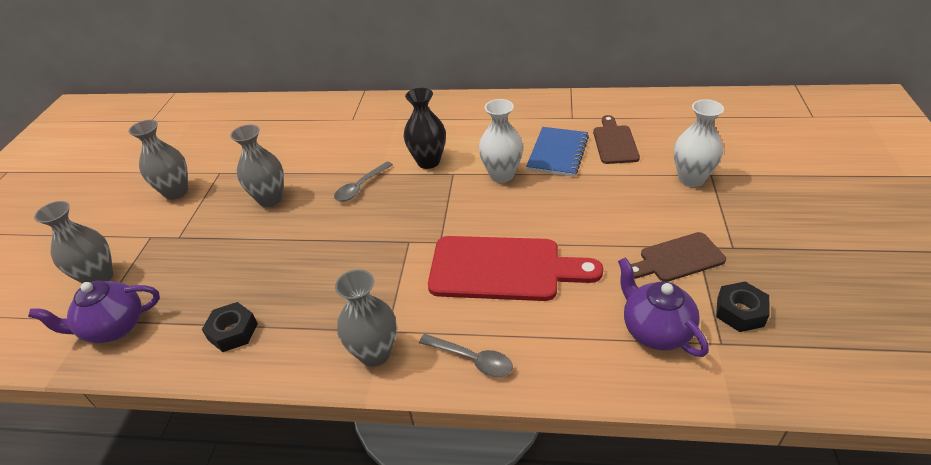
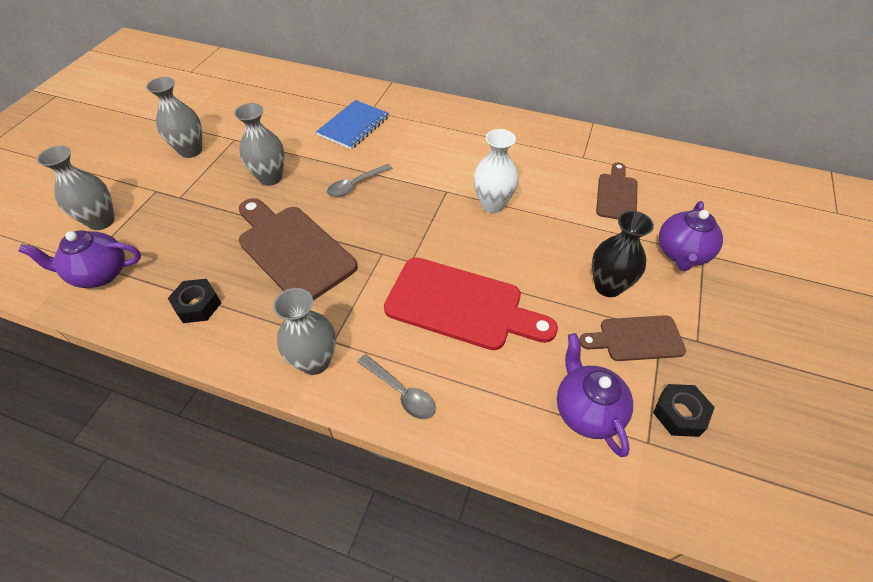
camera: 10 degrees right, 10 degrees up
black vase [404,88,446,169] -> black vase moved to [592,211,654,297]
blue notebook [526,127,589,177] -> blue notebook moved to [316,100,389,150]
white vase [674,99,724,187] -> purple teapot [659,201,723,271]
none -> brown cutting board [239,198,357,301]

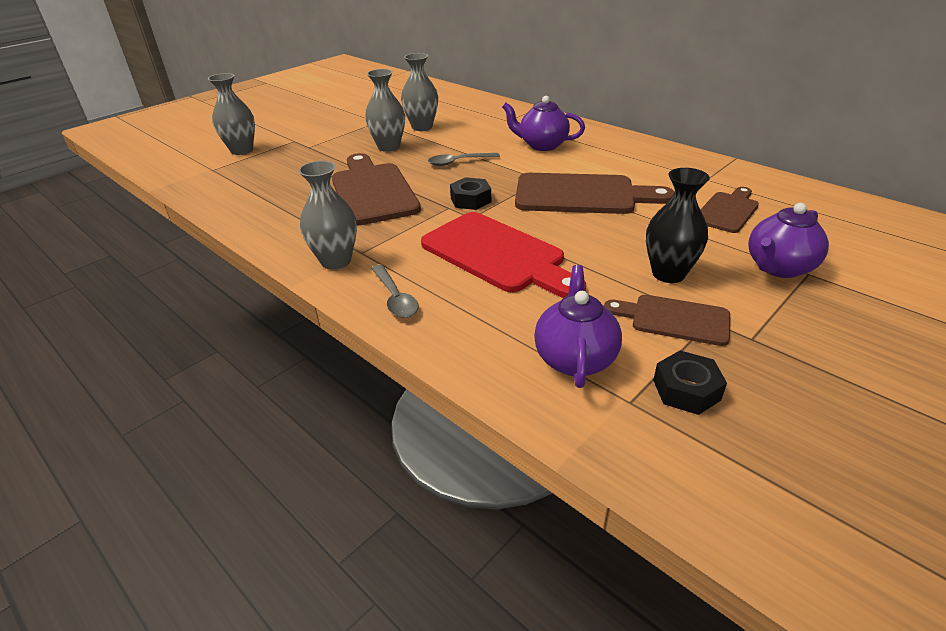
camera: 25 degrees right, 15 degrees down
purple teapot [19,230,141,288] -> purple teapot moved to [502,96,585,151]
grey vase [146,77,202,158] -> grey vase moved to [401,53,438,131]
black nut [168,279,221,323] -> black nut moved to [450,177,491,210]
blue notebook [316,100,389,150] -> none
white vase [473,129,519,213] -> brown cutting board [515,173,675,214]

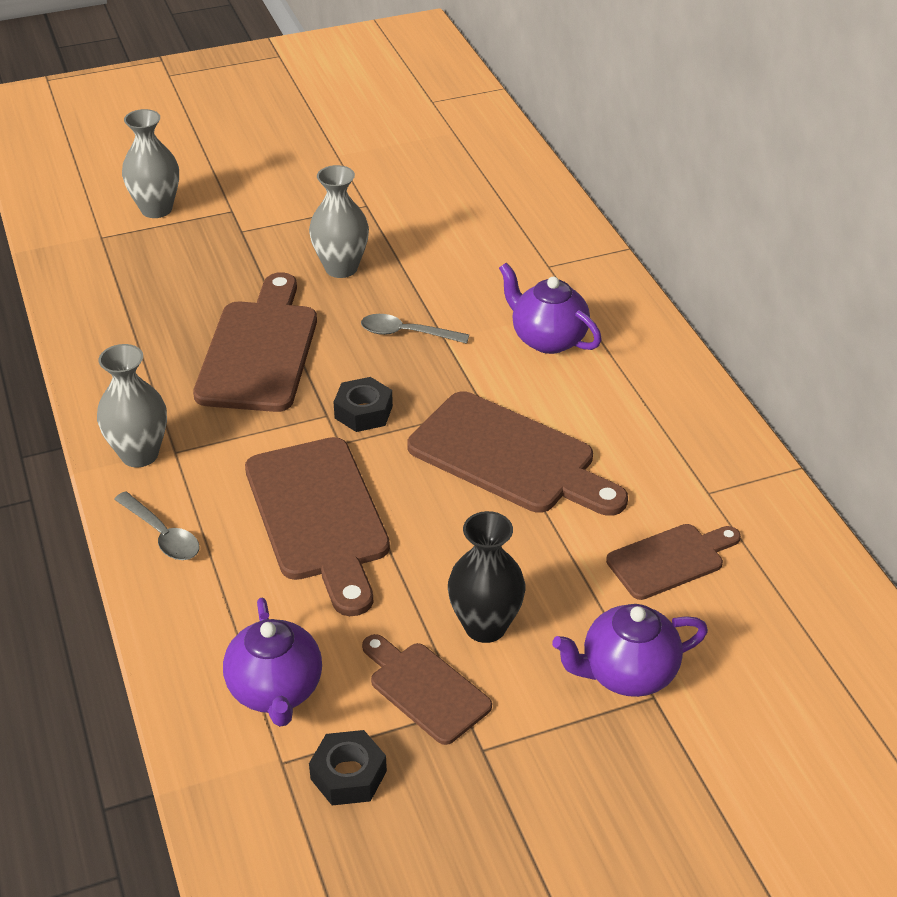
camera: 25 degrees right, 5 degrees up
grey spoon [371,264,419,318] -> grey spoon turned 45 degrees counterclockwise [114,491,199,560]
grey vase [401,53,438,131] -> none
red cutting board [421,212,586,298] -> brown cutting board [245,437,390,616]
purple teapot [534,265,622,388] -> purple teapot turned 135 degrees clockwise [223,598,322,726]

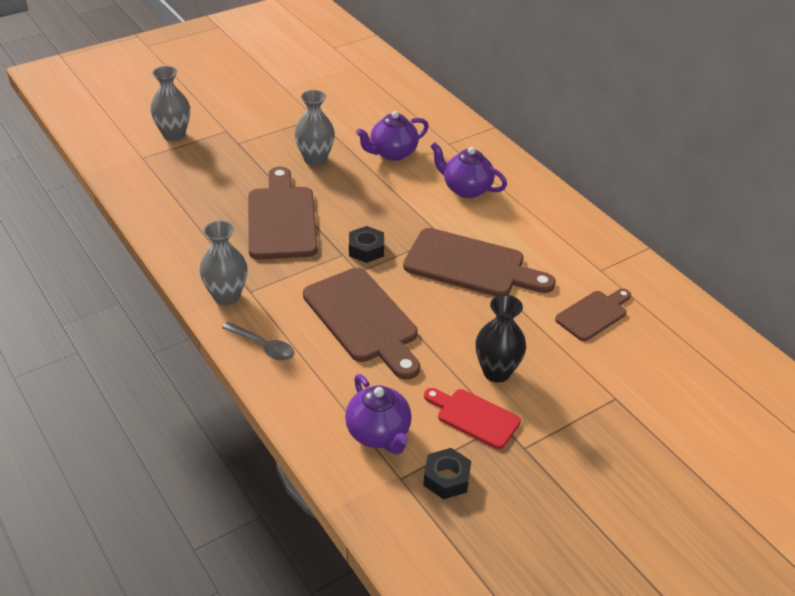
camera: 15 degrees left, 0 degrees up
grey spoon [361,314,469,344] -> none
brown cutting board [362,634,492,745] -> red cutting board [424,388,521,449]
purple teapot [552,604,708,697] -> purple teapot moved to [356,111,429,161]

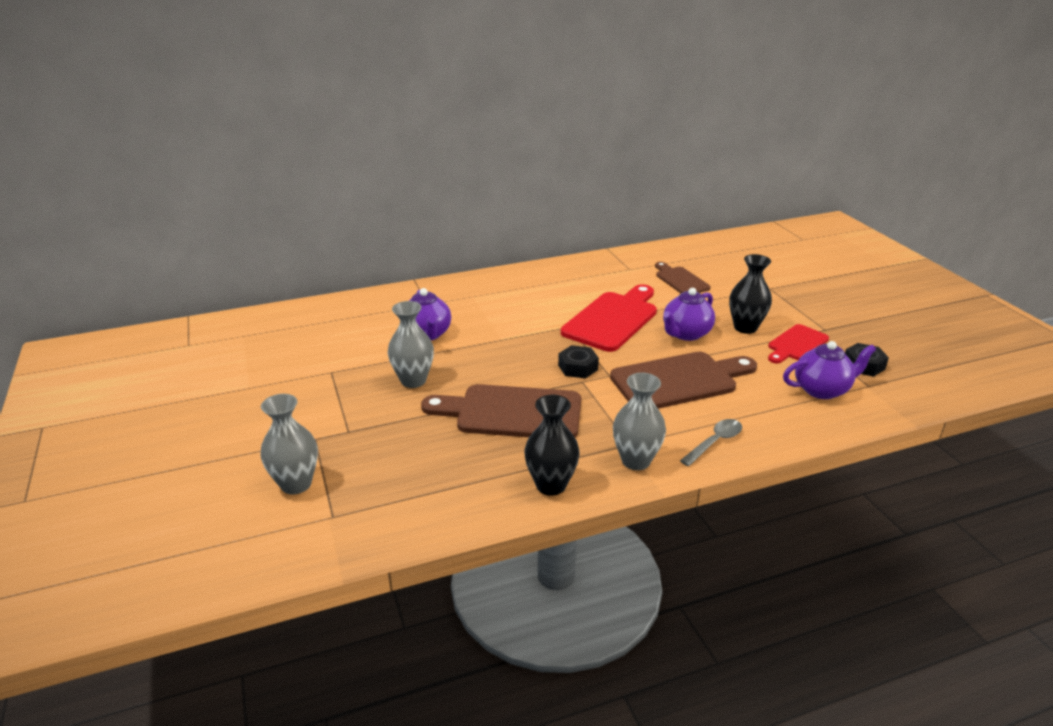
camera: 75 degrees left, 10 degrees down
brown cutting board [403,228,556,297] -> red cutting board [561,284,657,352]
purple teapot [431,142,507,198] -> purple teapot moved to [663,288,715,341]
none -> black vase [524,394,580,496]

